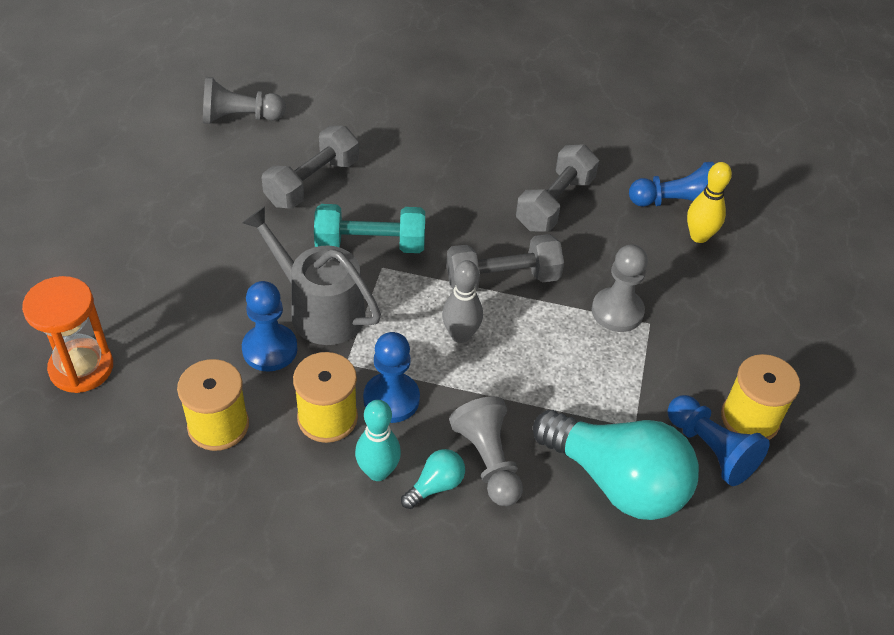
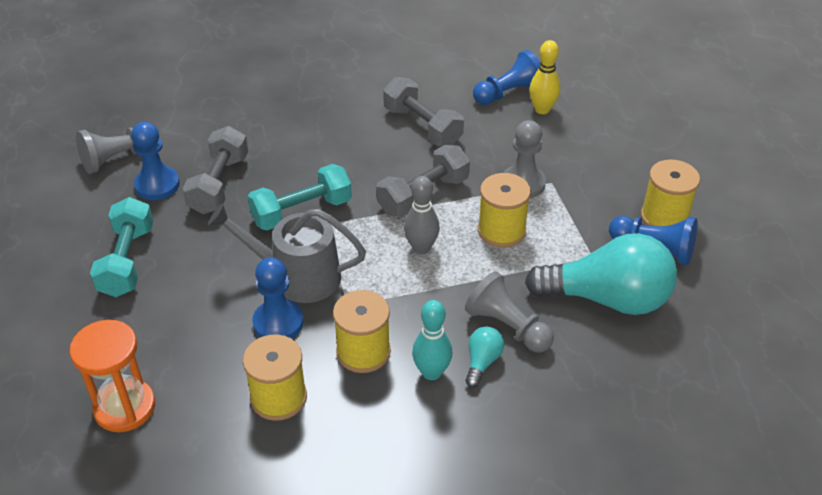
camera: 25 degrees left, 5 degrees down
blue pawn [363,332,420,423] -> blue pawn moved to [131,122,180,200]
grey dumbbell [516,144,599,232] -> grey dumbbell turned 45 degrees counterclockwise [383,77,464,146]
none -> turquoise dumbbell [90,197,153,297]
none -> yellow spool [478,173,531,248]

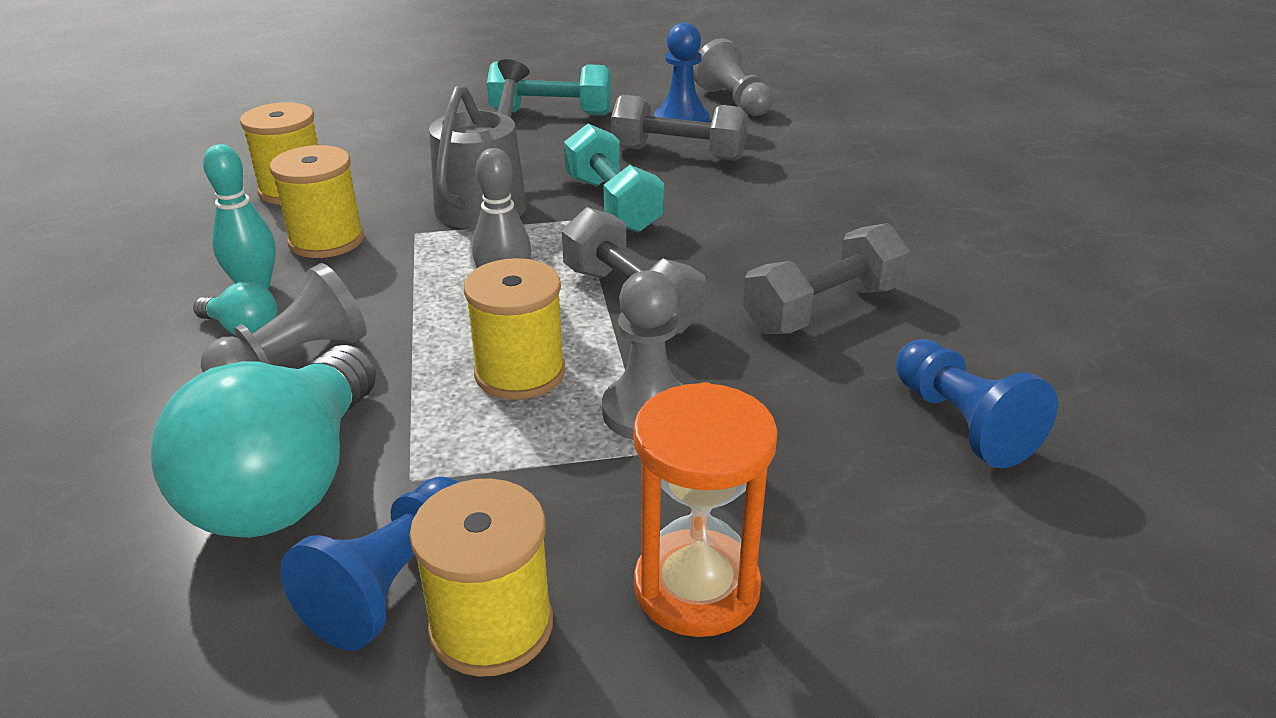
camera: 95 degrees right, 10 degrees down
orange hourglass [69,320,155,432] -> orange hourglass moved to [633,382,778,637]
blue pawn [252,257,304,339] -> none
yellow bowling pin [529,40,560,114] -> none

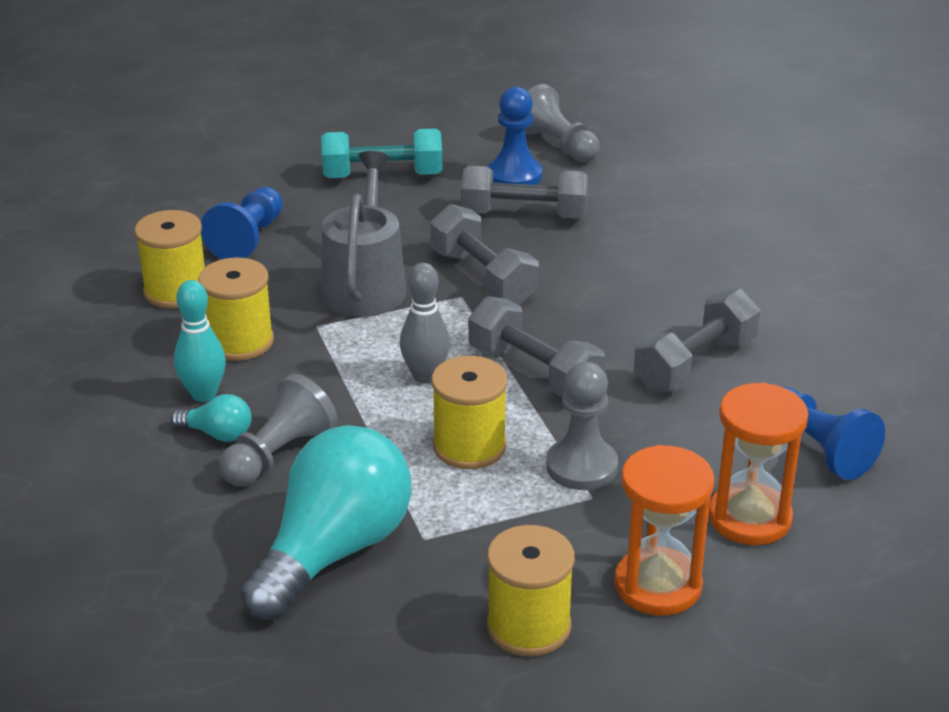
camera: 10 degrees left, 0 degrees up
turquoise light bulb [151,345,376,538] -> turquoise light bulb turned 150 degrees counterclockwise [240,425,412,620]
blue pawn [280,476,459,651] -> blue pawn moved to [201,187,283,259]
turquoise dumbbell [564,124,664,232] -> grey dumbbell [431,204,539,305]
none -> orange hourglass [709,383,808,545]

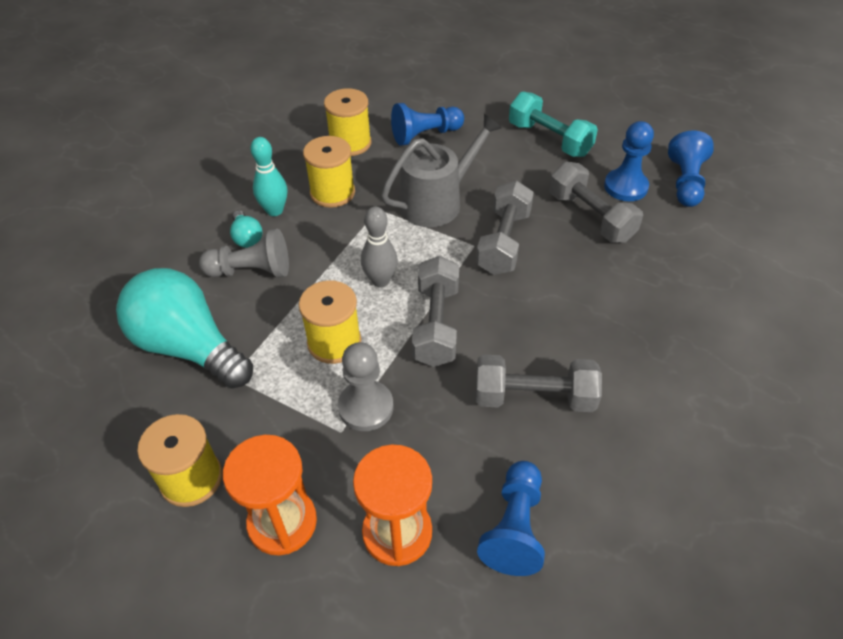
camera: 50 degrees right, 15 degrees up
turquoise light bulb [240,425,412,620] -> turquoise light bulb turned 135 degrees counterclockwise [116,268,253,389]
grey pawn [525,84,600,162] -> blue pawn [668,130,714,207]

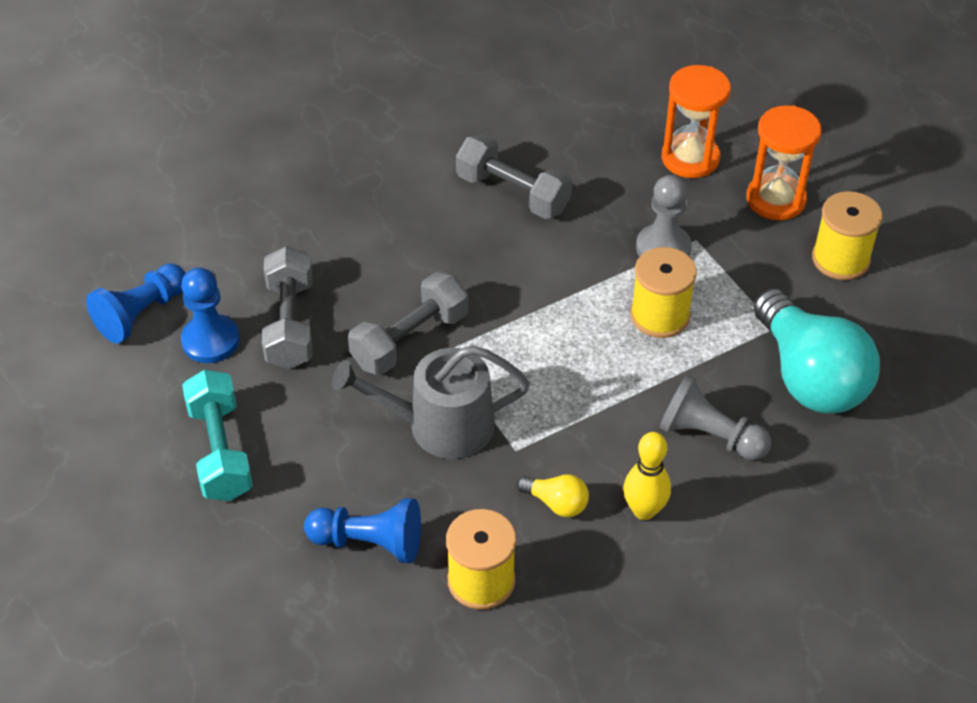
camera: 150 degrees left, 0 degrees up
turquoise light bulb [230,210,263,248] -> none
turquoise bowling pin [250,137,287,216] -> yellow bowling pin [623,432,671,520]
yellow spool [303,136,355,208] -> yellow light bulb [516,475,589,517]
grey bowling pin [361,207,398,287] -> none
grey dumbbell [412,256,459,367] -> none
blue pawn [477,461,545,576] -> none

